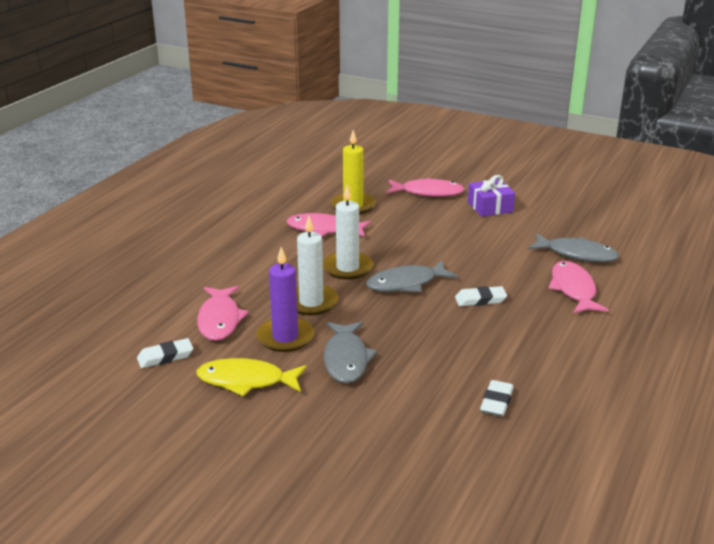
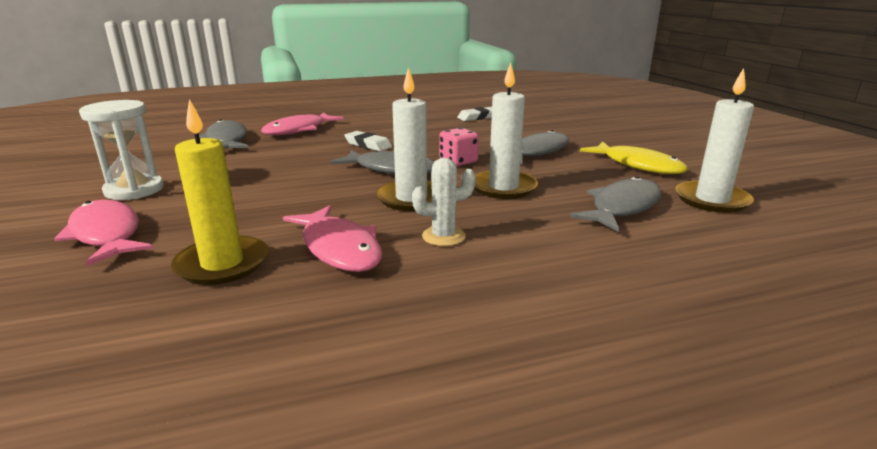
camera: 135 degrees left, 5 degrees down
white eraser [137,338,193,368] -> white candle [675,68,754,213]
pink fish [197,286,249,341] -> grey fish [570,176,662,232]
purple candle [256,247,314,352] -> none
purple gift [468,175,515,217] -> white hourglass [79,100,164,200]
none -> white cactus [412,158,476,246]
none -> pink dice [439,128,479,166]

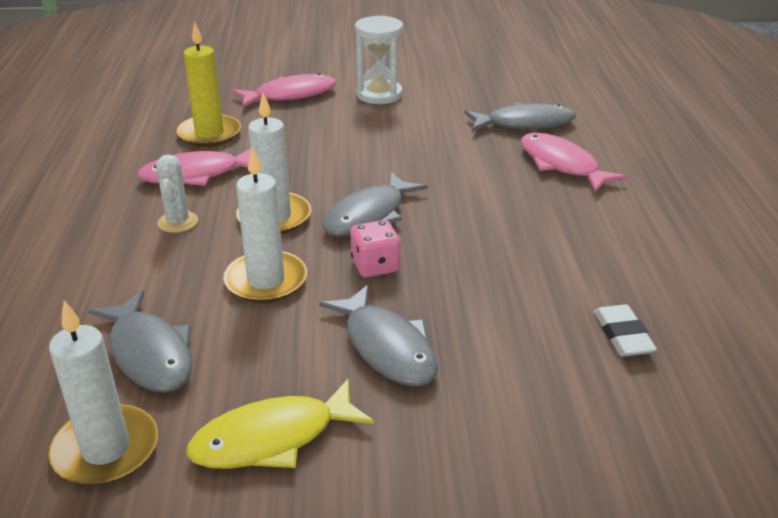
camera: 105 degrees right, 10 degrees up
white eraser [344,131,392,151] -> none

